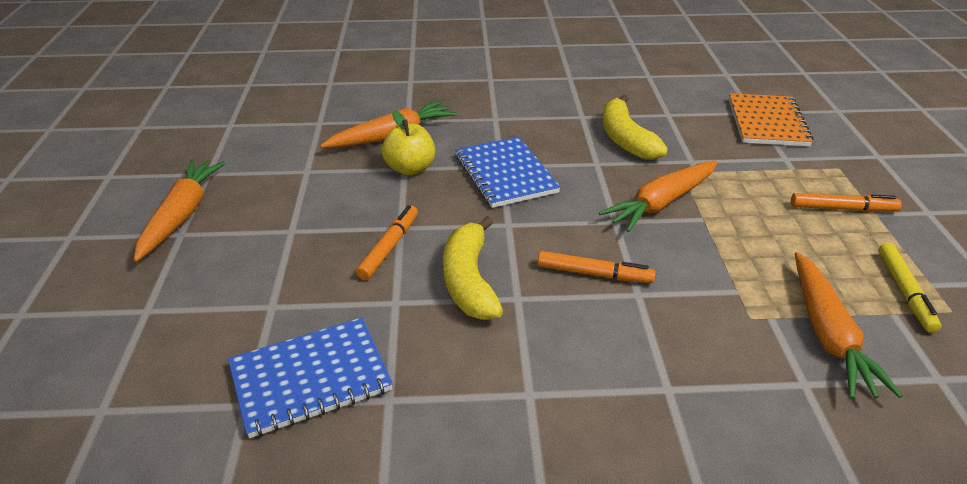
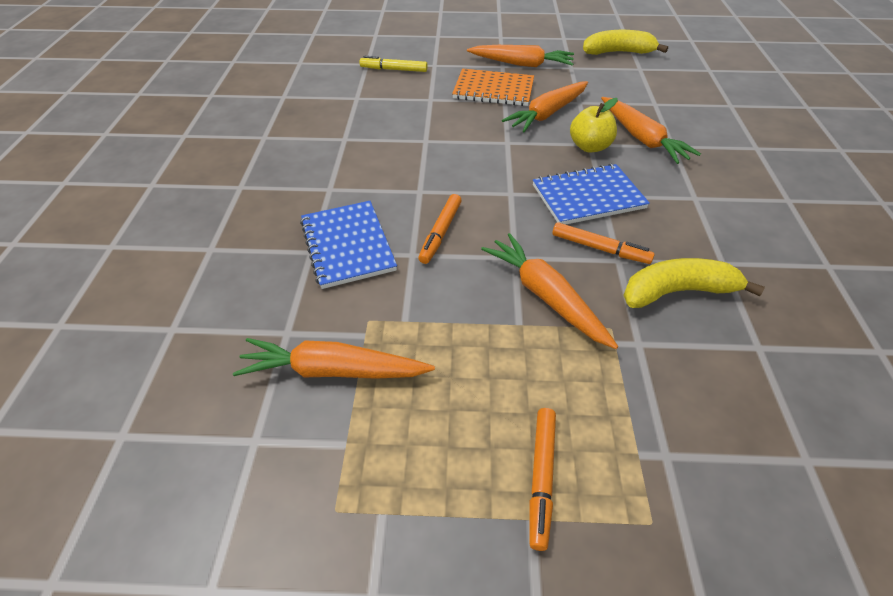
camera: 95 degrees right, 10 degrees up
blue notebook [228,318,393,438] -> blue notebook moved to [300,201,397,289]
orange marker [356,205,418,280] -> orange marker moved to [552,222,655,264]
yellow banana [443,216,503,320] -> yellow banana moved to [583,30,668,55]
orange notebook [729,93,813,147] -> orange notebook moved to [452,68,534,106]
yellow marker [878,243,941,333] -> yellow marker moved to [359,56,428,72]
none -> orange carrot [502,81,588,132]

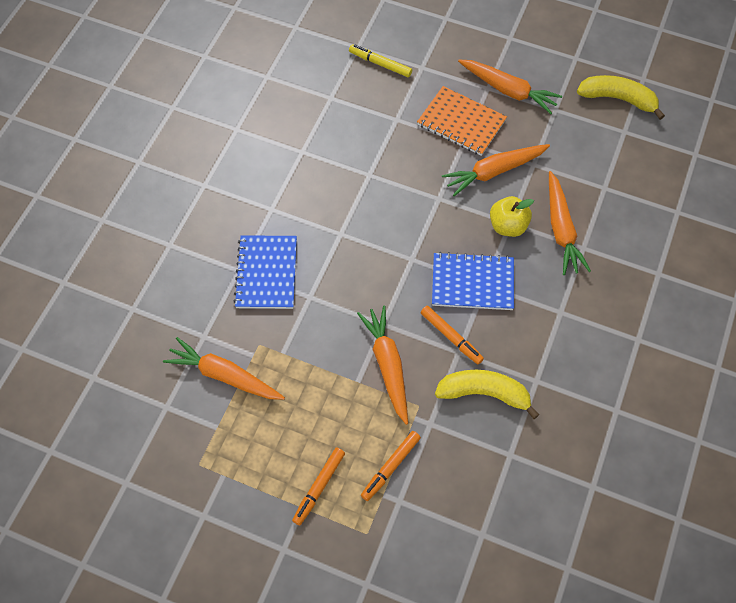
camera: 20 degrees right, 15 degrees up
orange marker [418,194,462,264] -> orange marker moved to [361,431,421,501]

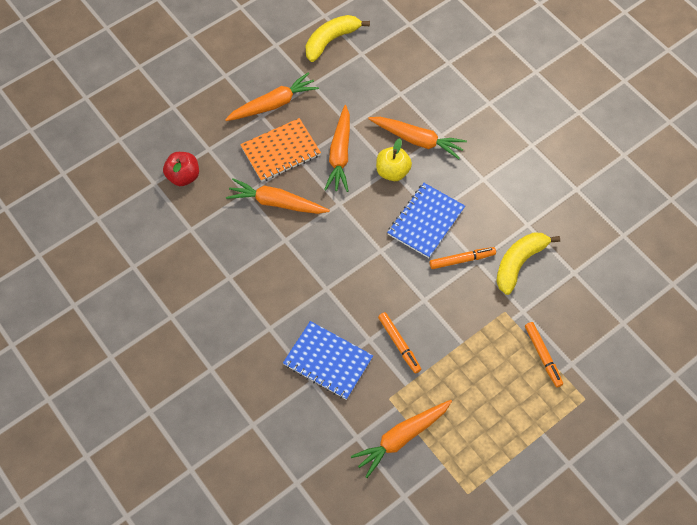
camera: 60 degrees left, 0 degrees up
orange marker [292,448,345,525] -> orange marker moved to [378,312,421,374]
yellow marker [349,44,412,77] -> red apple [163,152,199,186]
orange carrot [357,305,408,425] -> orange carrot moved to [226,178,330,214]

